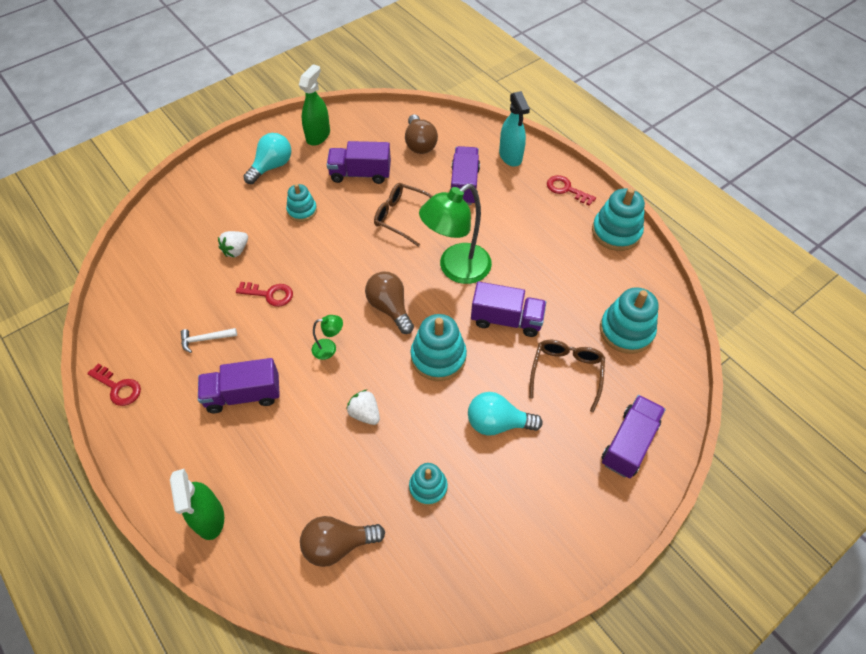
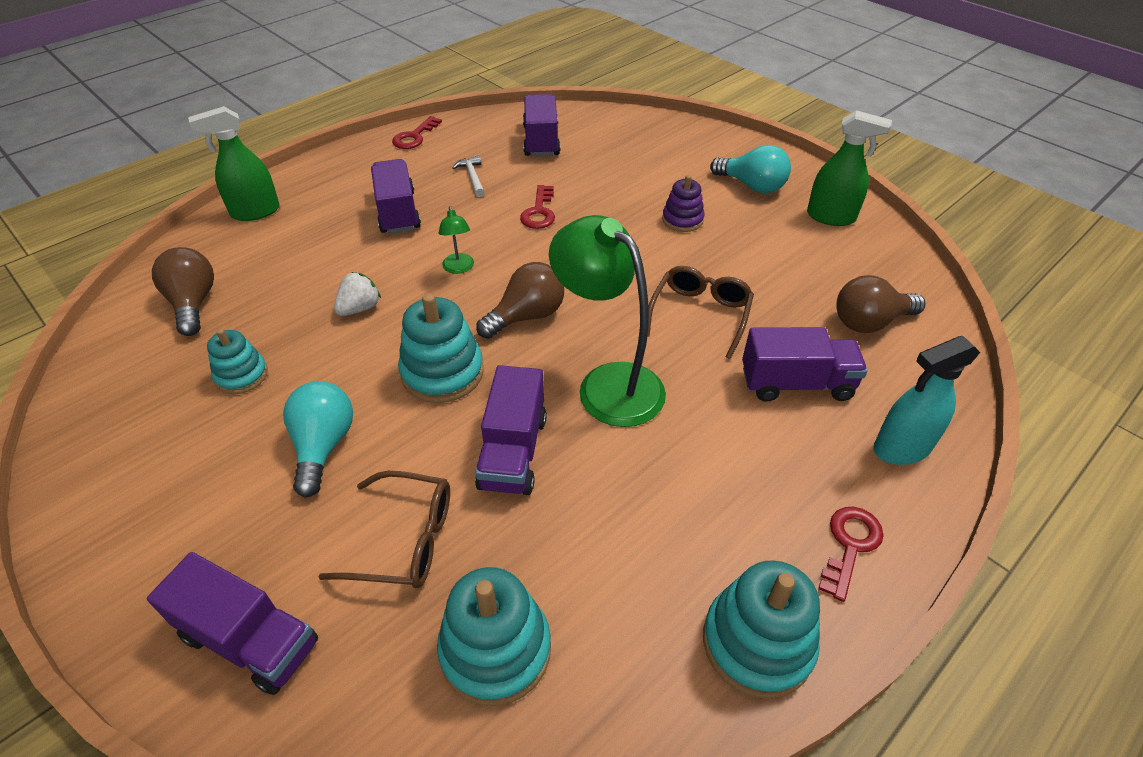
camera: 85 degrees right, 10 degrees down
white strawberry [218,231,248,257] -> none
turquoise stacking toy [286,184,317,222] -> purple stacking toy [662,175,704,232]
purple truck [327,141,391,184] -> purple truck moved to [523,94,560,157]

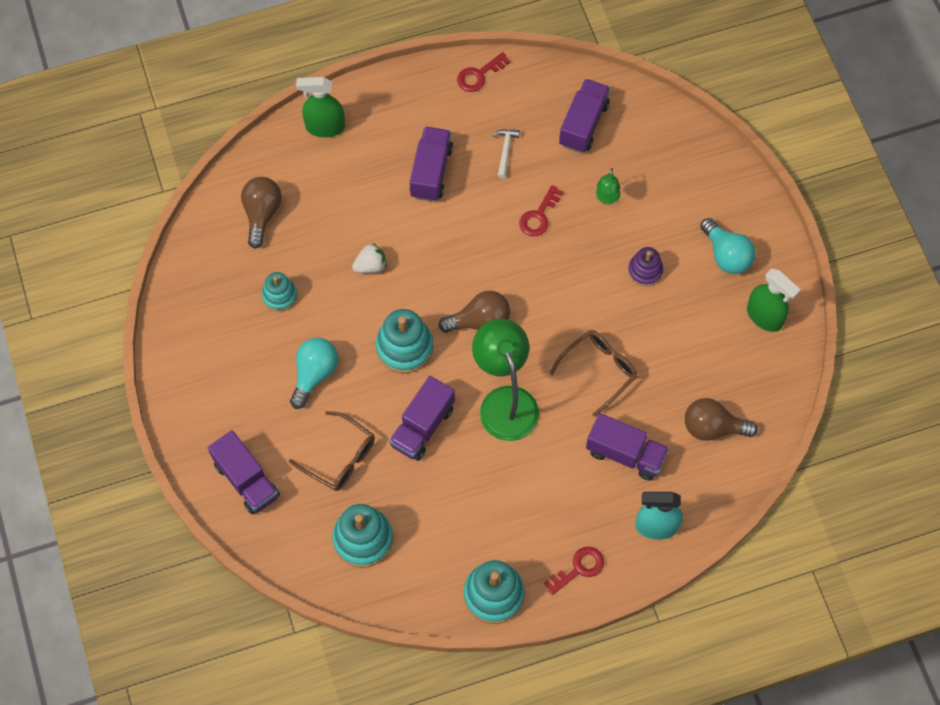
camera: 25 degrees right, 20 degrees up
green lamp [438,206,474,274] -> green lamp moved to [596,168,620,204]

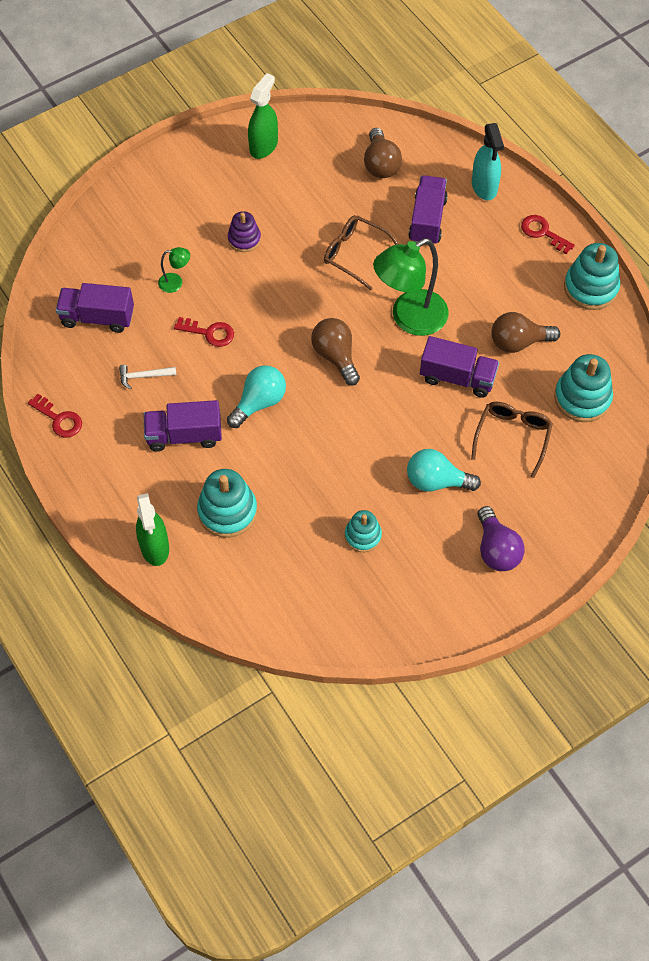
camera: 105 degrees left, 5 degrees down
purple truck [208,430,280,515] -> none
brown light bulb [241,177,282,249] -> brown light bulb moved to [492,312,560,353]
white strawberry [352,243,387,273] -> none
turquoise stacking toy [376,309,433,373] -> turquoise stacking toy moved to [197,469,257,538]
turquoise light bulb [700,218,756,274] -> turquoise light bulb moved to [227,365,286,428]
none -> purple light bulb [478,506,525,571]

